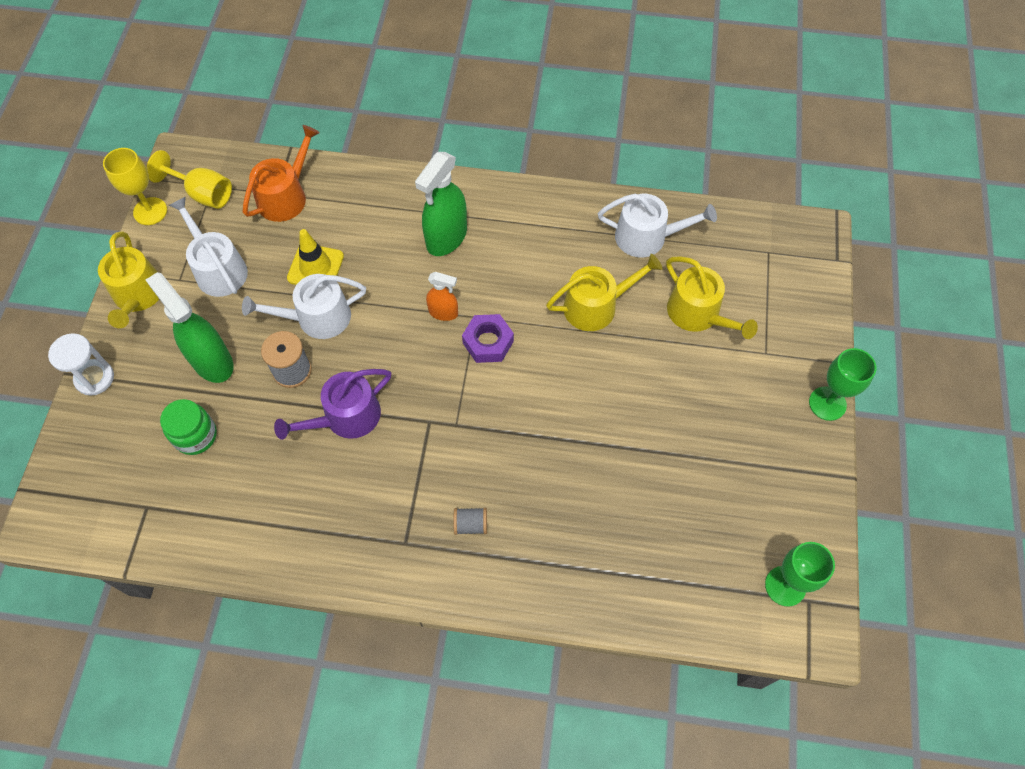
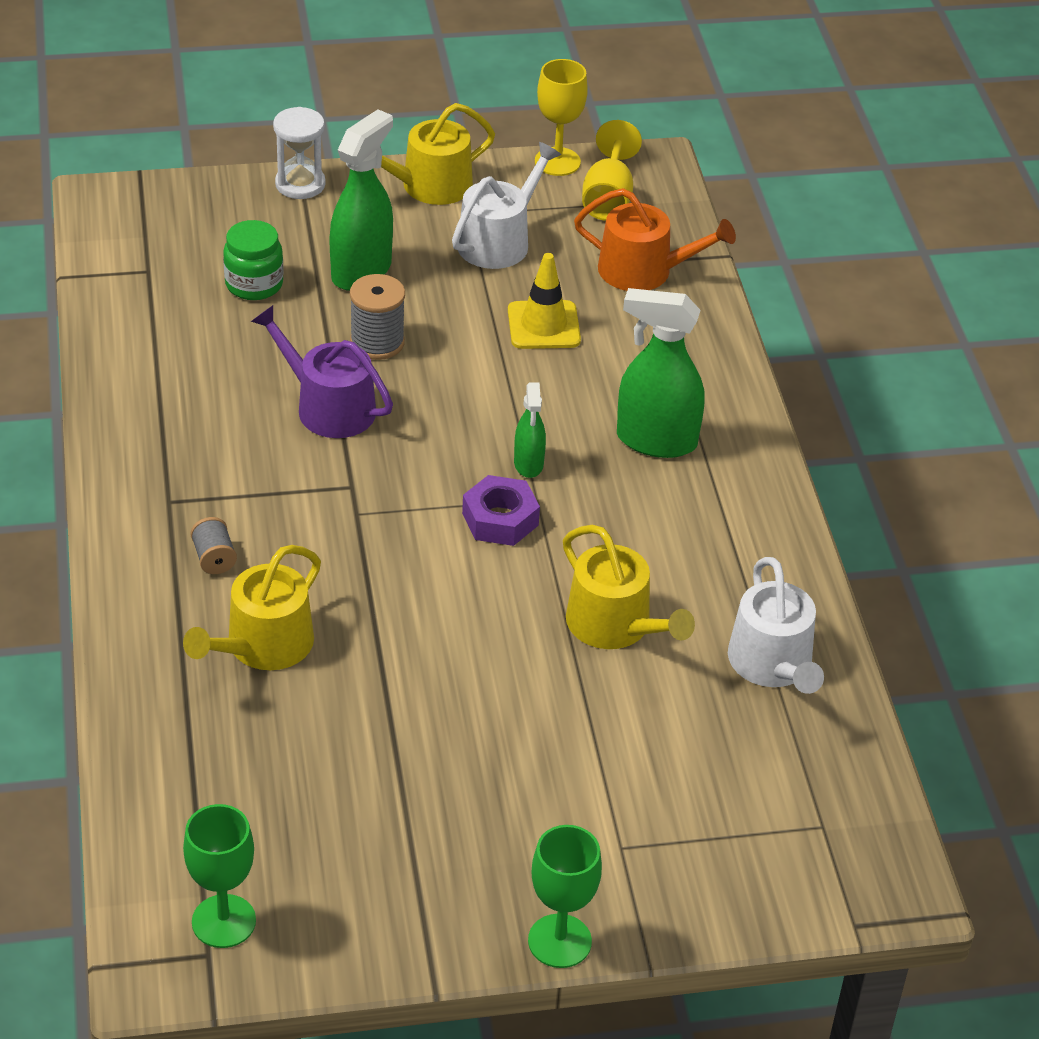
camera: 70 degrees right, 20 degrees down
white watering can [242,274,366,339] -> none
orange spray bottle [426,272,458,321] -> green spray bottle [514,382,546,478]
yellow watering can [666,257,758,339] -> yellow watering can moved to [183,545,321,670]

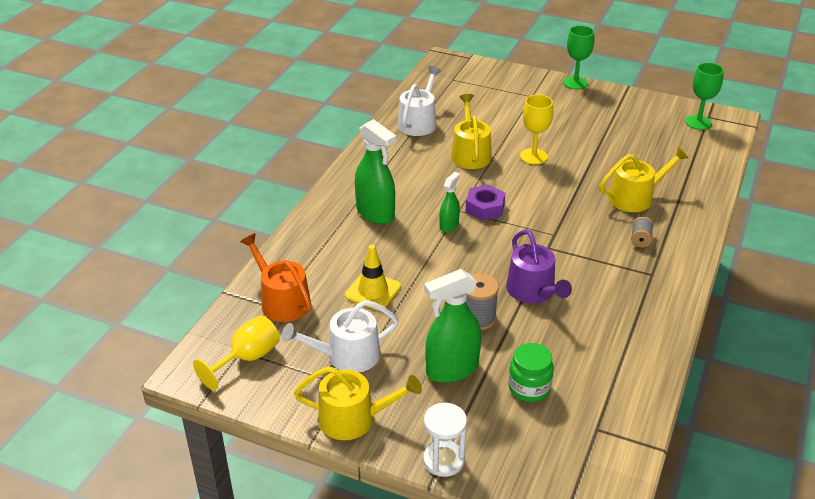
camera: 145 degrees left, 5 degrees down
yellow goblet [535,59,588,176] -> yellow goblet moved to [520,95,553,165]

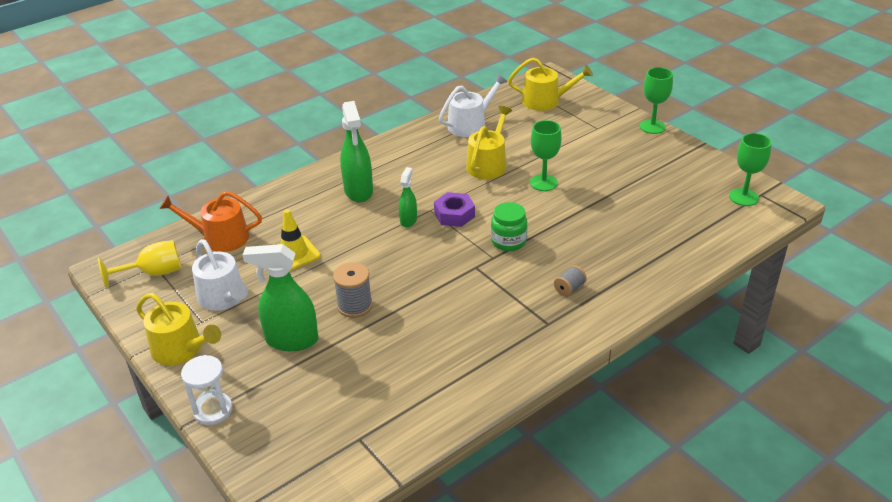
camera: 30 degrees right, 0 degrees up
orange watering can [240,233,312,322] -> orange watering can turned 75 degrees counterclockwise [159,191,262,252]
white watering can [282,300,399,372] -> white watering can turned 135 degrees counterclockwise [192,239,248,311]
green spray bottle [440,172,460,233] -> green spray bottle turned 45 degrees counterclockwise [399,167,417,227]
purple watering can [506,229,572,303] -> none
green jar [508,343,554,402] -> green jar moved to [491,202,527,251]
yellow goblet [520,95,553,165] -> green goblet [530,120,562,191]
yellow watering can [599,147,689,212] -> yellow watering can moved to [508,58,593,111]

